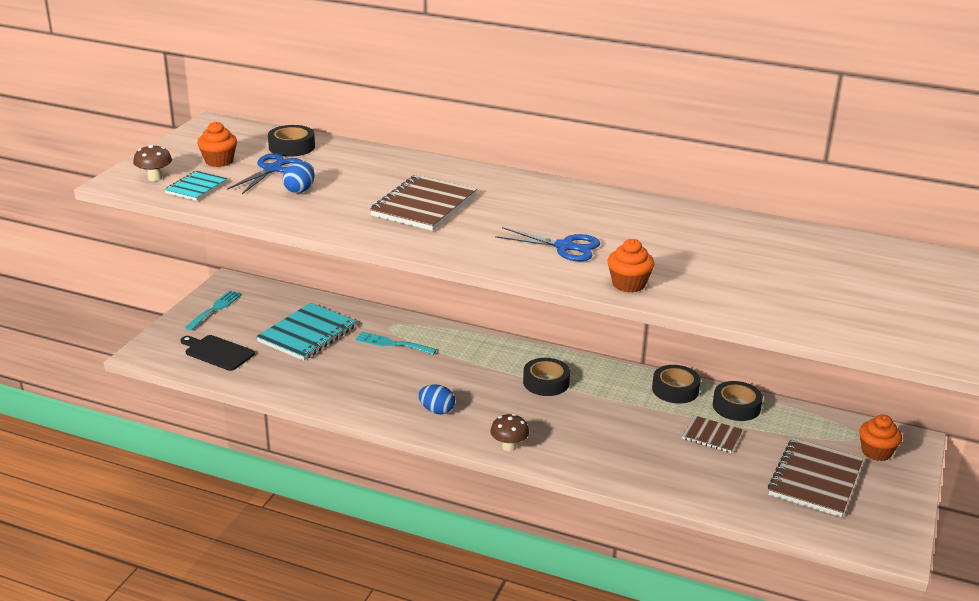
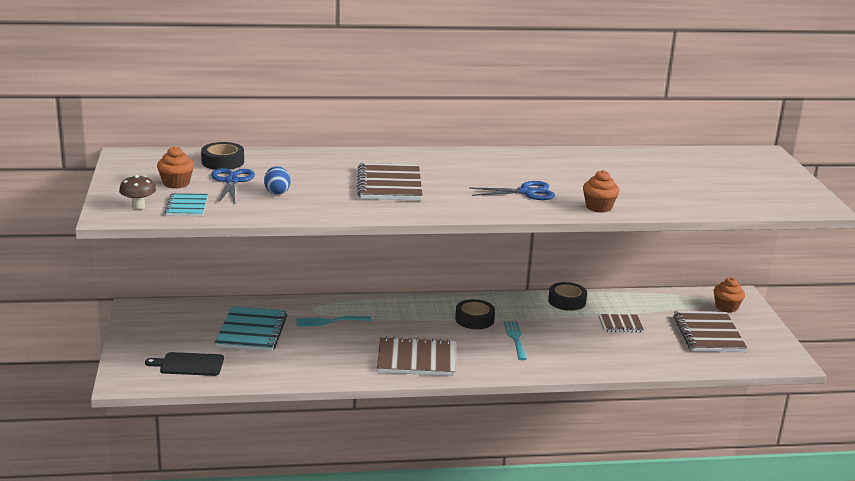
camera: 30 degrees left, 5 degrees down
turquoise fork [185,291,242,330] -> turquoise fork moved to [504,321,527,360]
blue egg [418,385,455,414] -> brown notebook [377,336,455,376]
brown mushroom [490,414,529,451] -> none
black tape [713,381,763,421] -> none

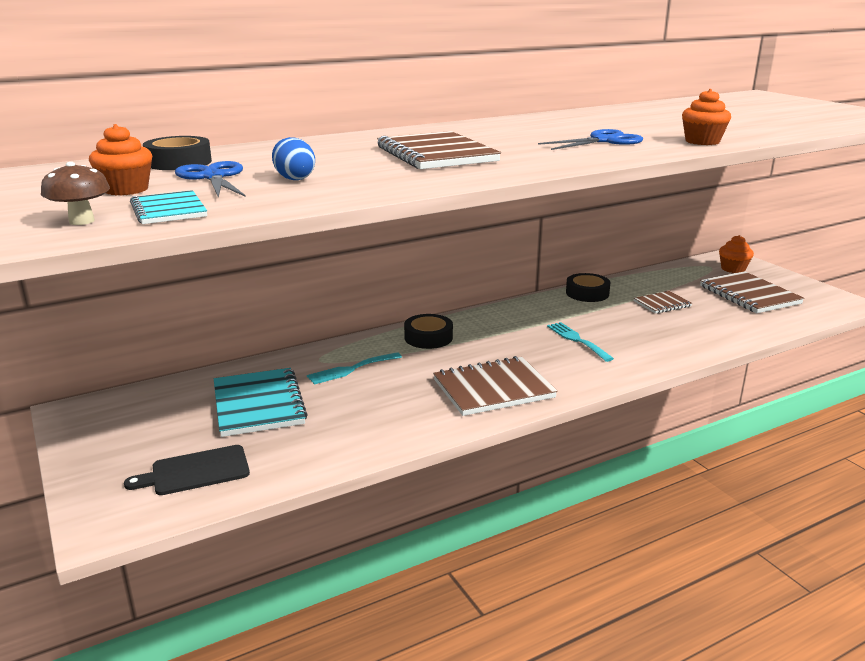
camera: 20 degrees left, 0 degrees up
black tape [455,299,495,329] -> black tape moved to [404,314,453,349]

